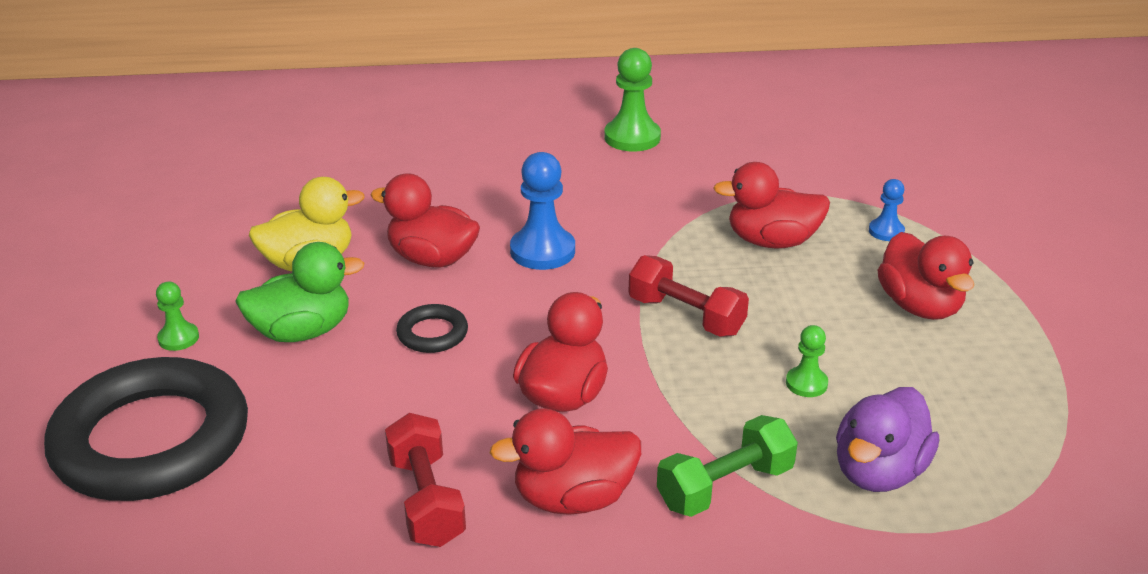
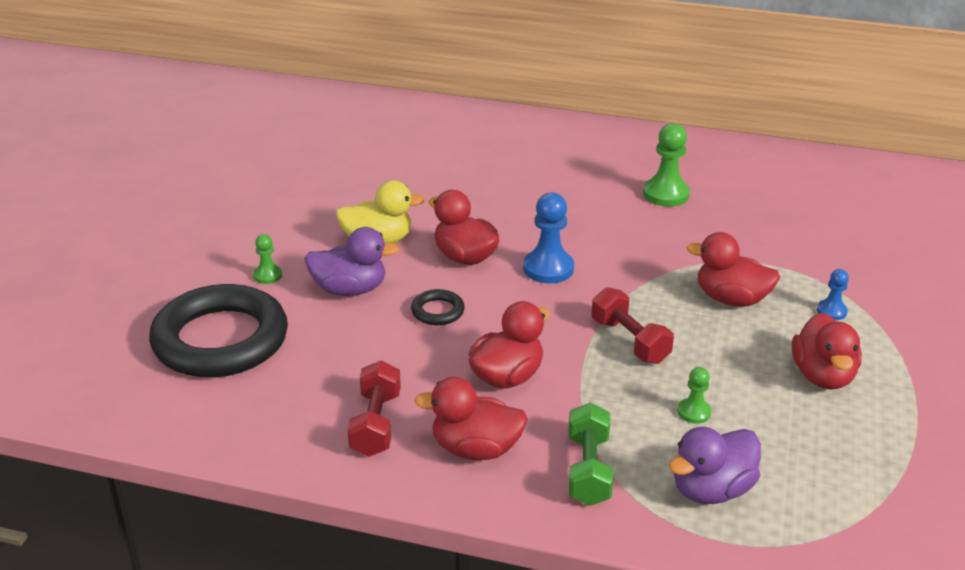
camera: 20 degrees right, 0 degrees up
green duck [235,242,365,342] -> purple duck [305,227,399,296]
green dumbbell [657,415,798,517] -> green dumbbell turned 75 degrees counterclockwise [569,403,613,506]

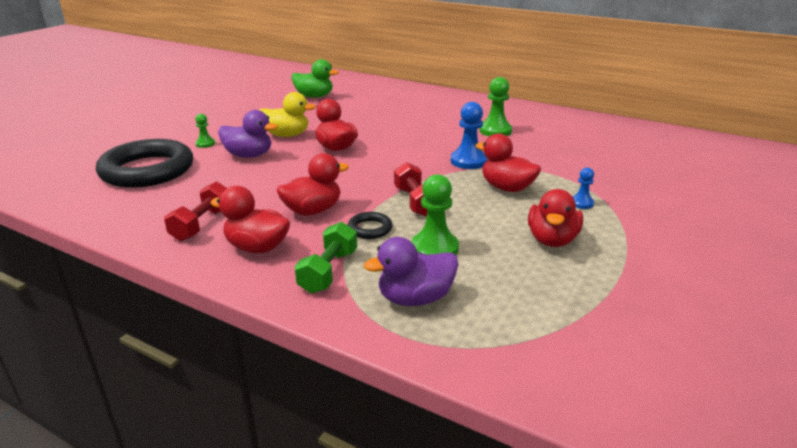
camera: 15 degrees right, 5 degrees down
black ring [411,289,465,325] -> black ring moved to [348,212,392,239]
blue pawn [523,193,574,283] -> blue pawn moved to [451,102,487,169]
green pawn [678,367,711,424] -> green pawn [411,174,459,255], size x1.82
none -> green duck [291,59,339,98]

